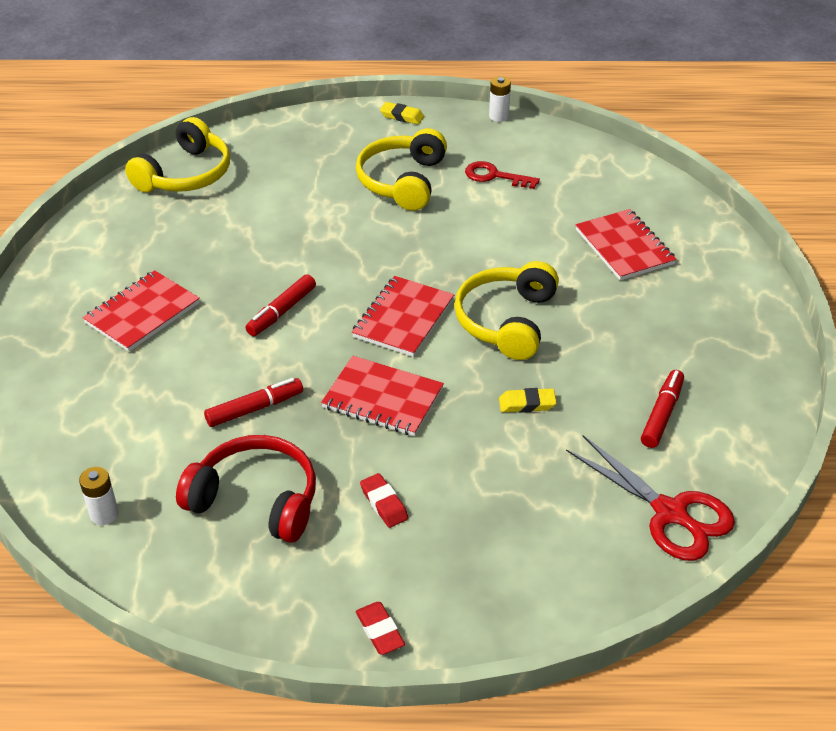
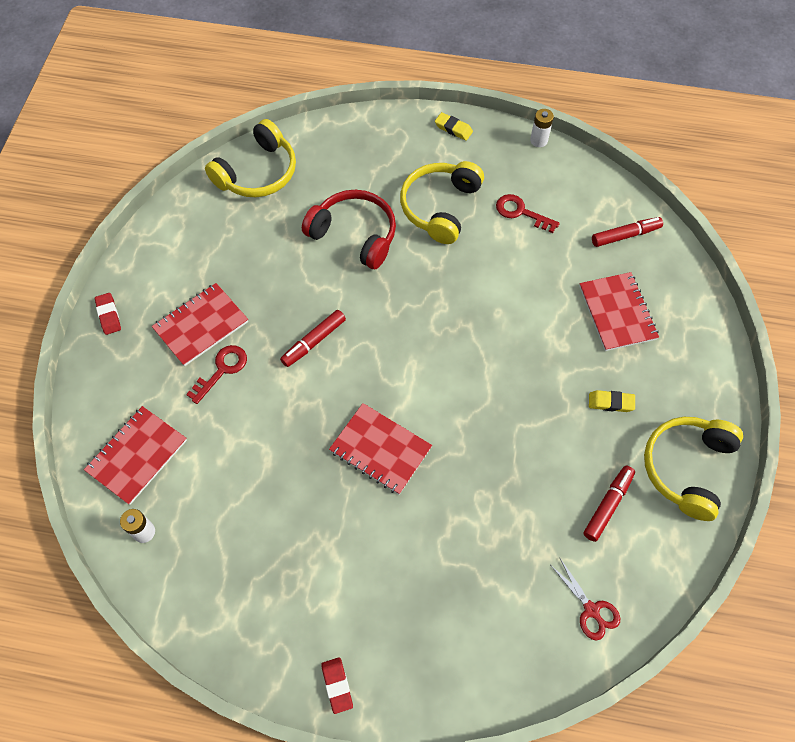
camera: 10 degrees right, 20 degrees up
red headphones [176,435,316,543] -> red headphones moved to [302,190,396,269]
red marker [204,378,303,427] -> red marker moved to [592,217,663,247]
red notebook [352,276,454,357] -> red notebook moved to [84,406,187,505]
red eraser [360,473,408,528] -> red eraser moved to [95,293,121,335]
yellow headphones [454,261,559,360] -> yellow headphones moved to [644,417,743,521]
yellow eraser [499,388,557,413] -> yellow eraser moved to [589,390,635,412]
red scissors [566,435,735,561] -> red scissors [551,559,620,641], size x0.57
none -> red key [186,345,247,404]

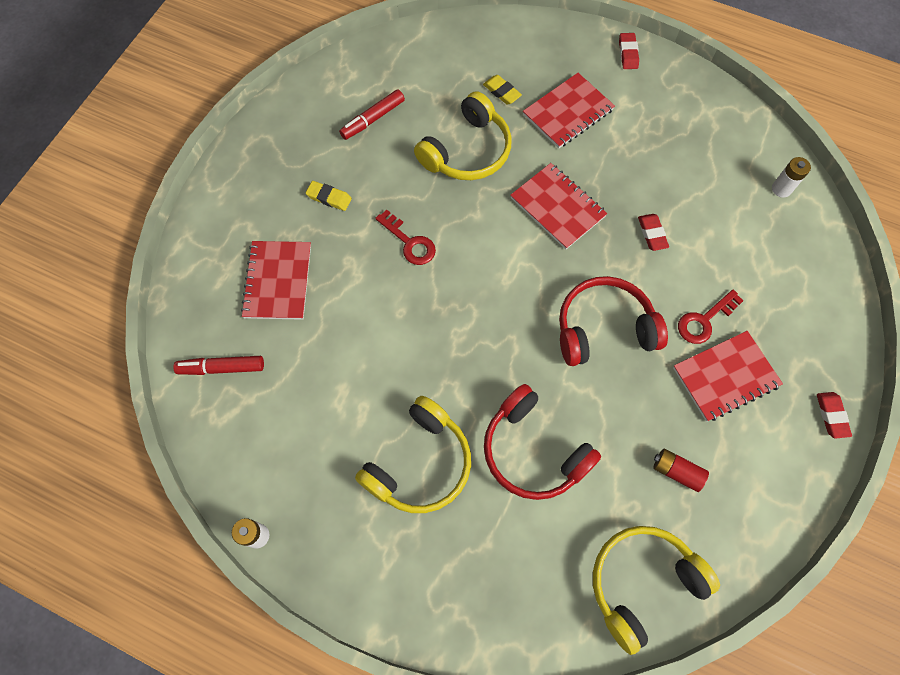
camera: 165 degrees left, 5 degrees up
red notebook [84,406,187,505] -> red notebook moved to [523,73,615,149]
red marker [280,310,346,367] -> red headphones [559,276,668,366]
yellow eraser [435,112,473,141] -> yellow eraser moved to [483,75,522,105]
red key [496,194,560,233] -> red key moved to [375,209,436,265]
red scissors [551,559,620,641] -> none
yellow headphones [644,417,743,521] -> yellow headphones moved to [414,91,512,180]
none -> red eraser [638,214,669,251]
none -> red battery [653,449,709,492]

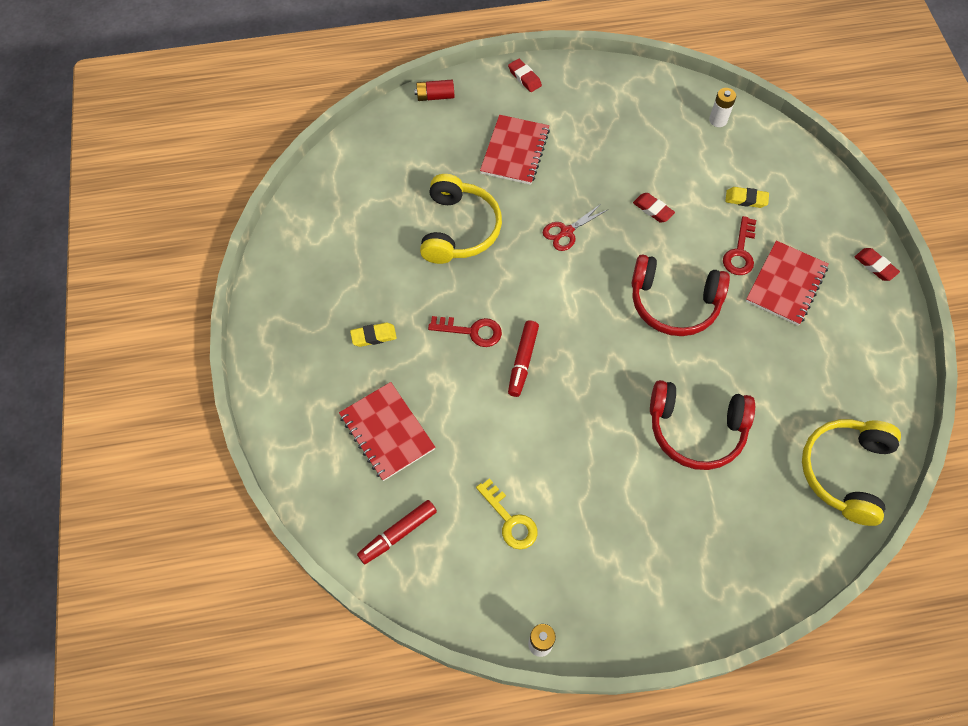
camera: 35 degrees left, 5 degrees down
red marker [339,89,405,140] -> red marker moved to [508,320,539,397]
yellow headphones [355,396,471,513] -> none
yellow eraser [483,75,522,105] -> yellow eraser moved to [725,187,769,208]
red notebook [510,163,607,249] -> red scissors [543,203,607,251]
red headphones [559,276,668,366] -> red headphones turned 120 degrees counterclockwise [631,254,730,336]
red battery [653,449,709,492] -> red battery moved to [414,80,454,101]
none -> yellow key [476,478,538,550]

